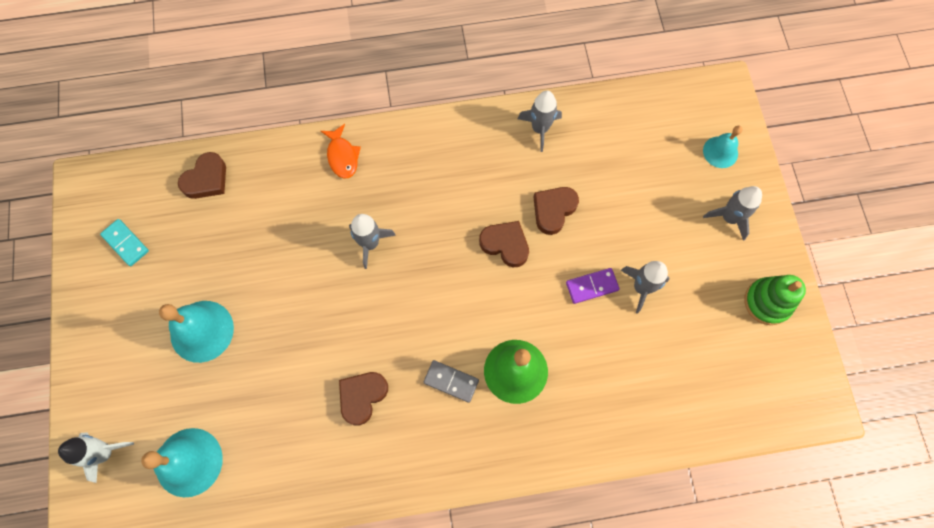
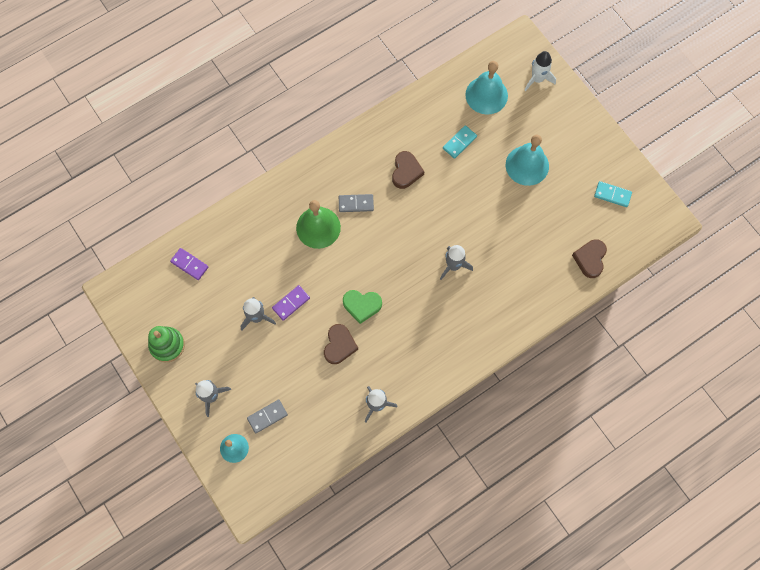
camera: 155 degrees right, 0 degrees up
orange fish [321,124,361,179] -> none
brown heart [479,221,529,267] -> green heart [343,290,382,324]
none -> purple domino [170,248,208,280]
none -> grey domino [247,400,288,434]
none -> turquoise domino [443,125,477,159]

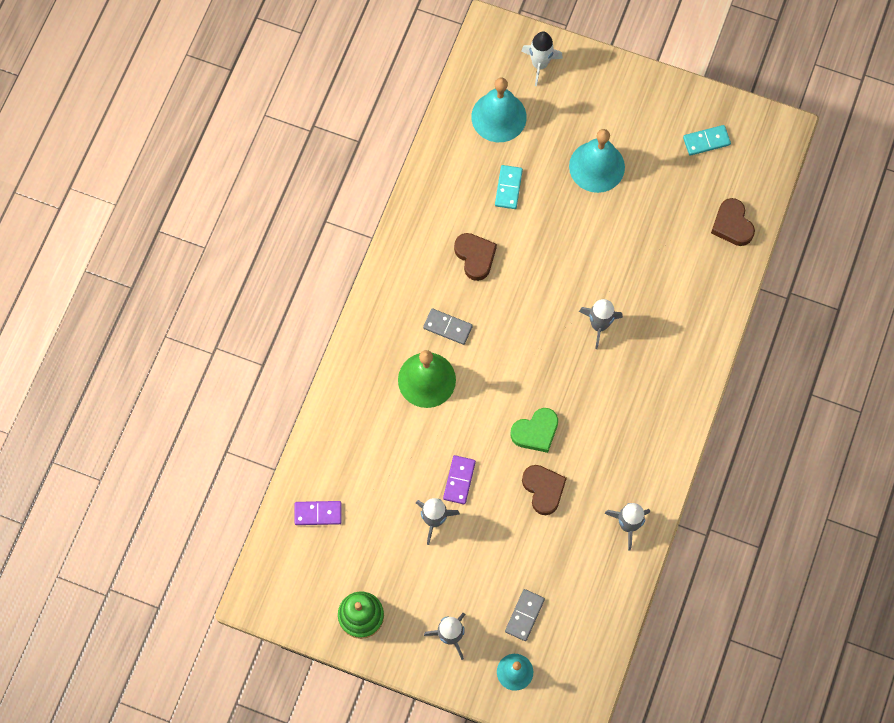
camera: 35 degrees left, 0 degrees up
grey domino [339,194,374,212] -> grey domino turned 60 degrees clockwise [423,308,473,345]

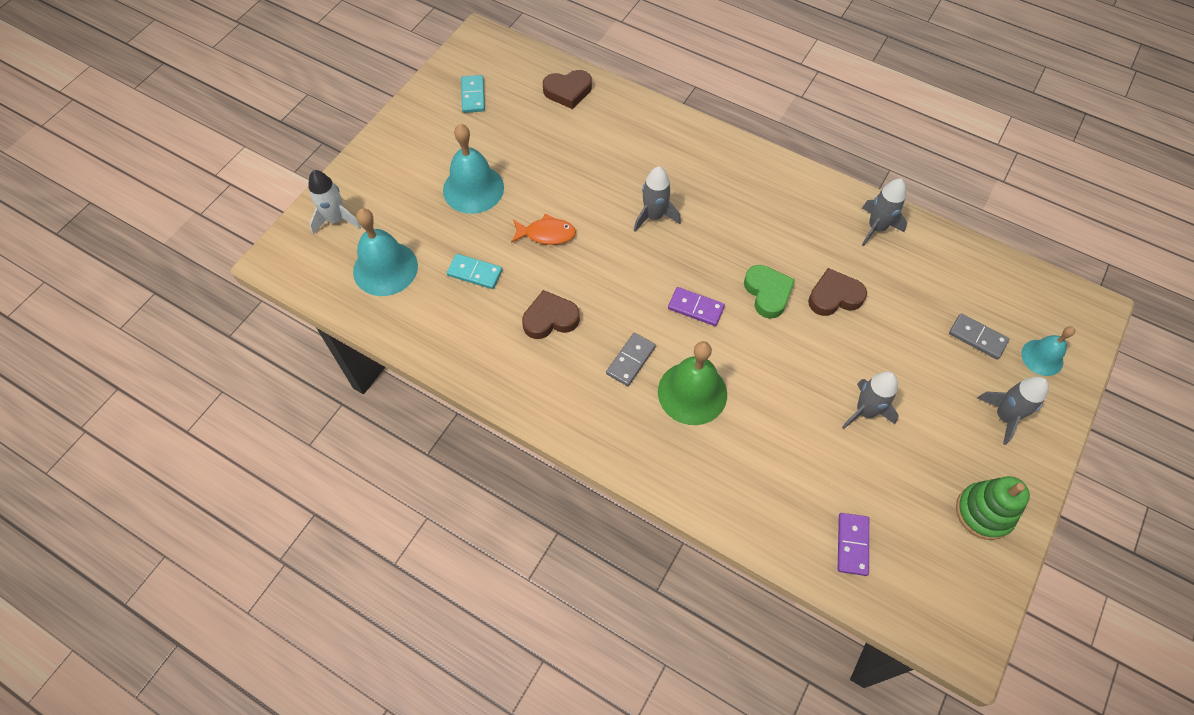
camera: 80 degrees left, 10 degrees down
purple domino [443,455,476,504] -> purple domino moved to [668,287,725,326]
none -> orange fish [511,213,576,245]

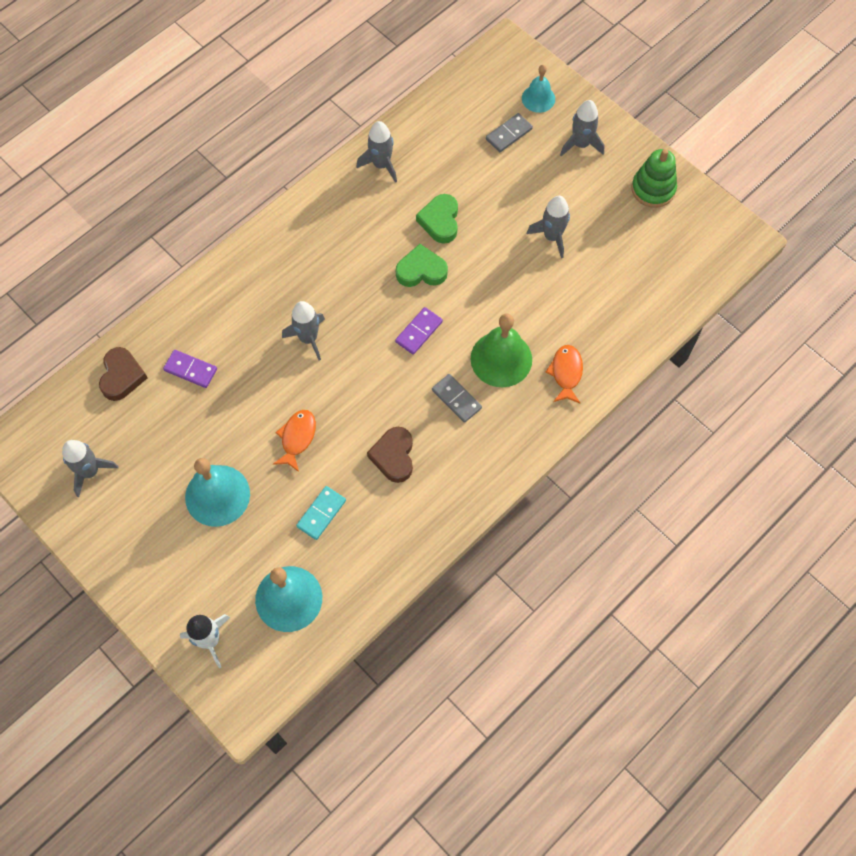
camera: 75 degrees left, 5 degrees up
turquoise domino [461,75,485,113] -> grey rocket [62,440,119,497]
brown heart [808,268,867,316] -> green heart [416,194,458,244]
purple domino [838,513,869,576] -> purple domino moved to [163,350,217,388]
none -> orange fish [545,345,583,404]

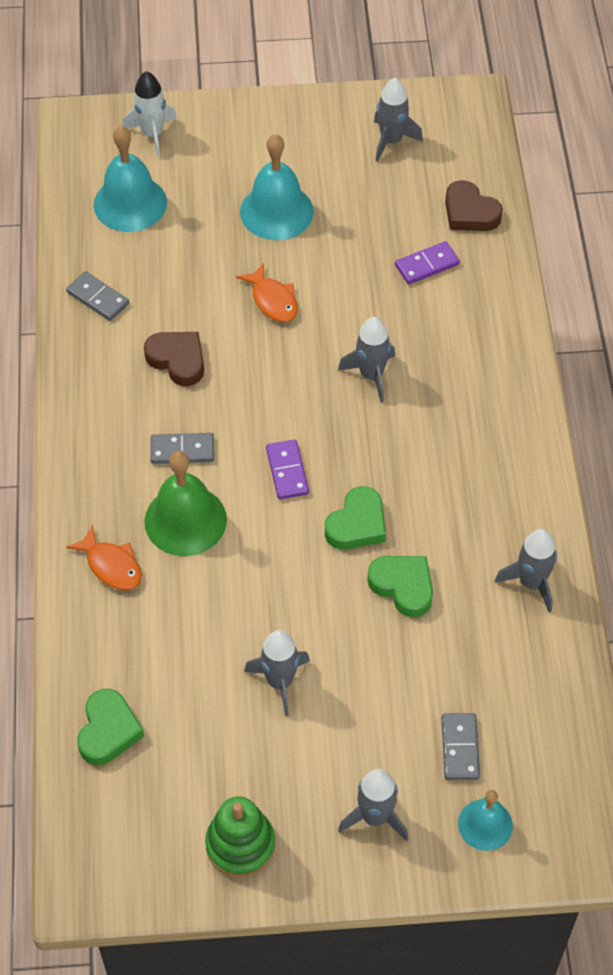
camera: 130 degrees right, 10 degrees down
turquoise domino [296,486,346,540] -> none
none -> grey domino [66,271,129,321]
none -> green heart [77,689,144,765]

